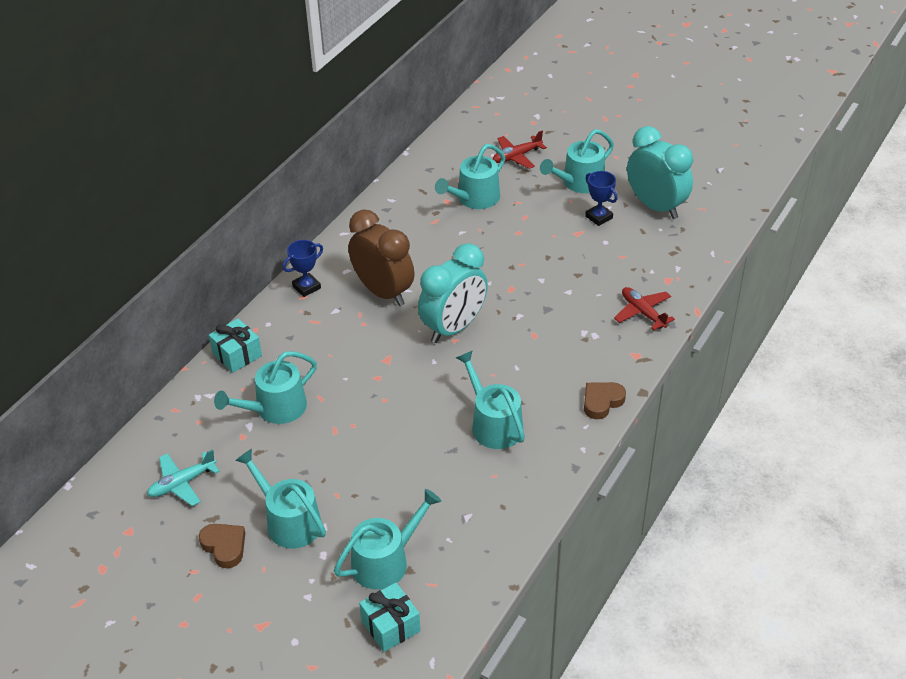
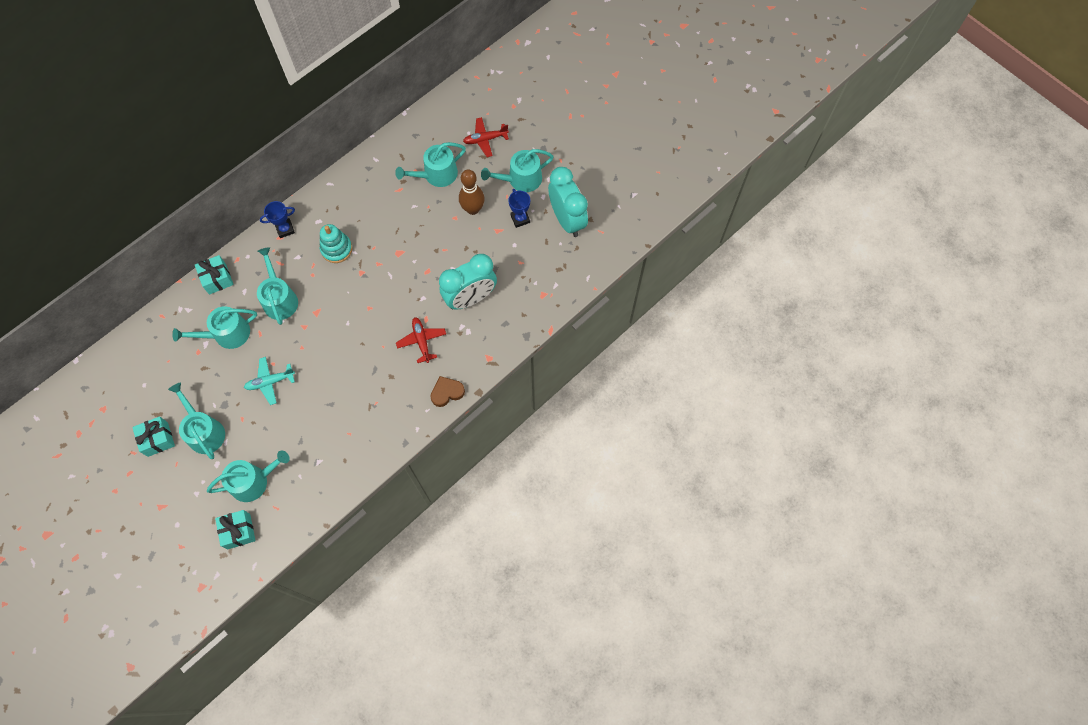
camera: 15 degrees right, 25 degrees up
turquoise plane [147,449,220,506] -> turquoise plane moved to [244,357,295,405]
brown heart [199,524,245,568] -> turquoise gift [132,417,175,457]
brown clock [348,209,414,306] -> turquoise stacking toy [320,224,352,263]
turquoise clock [418,243,488,343] -> turquoise clock moved to [439,254,497,310]
turquoise watering can [456,350,525,449] -> turquoise watering can moved to [257,247,298,325]
red plane [614,287,675,330] -> red plane moved to [396,317,446,363]
none -> brown bowling pin [459,169,485,215]

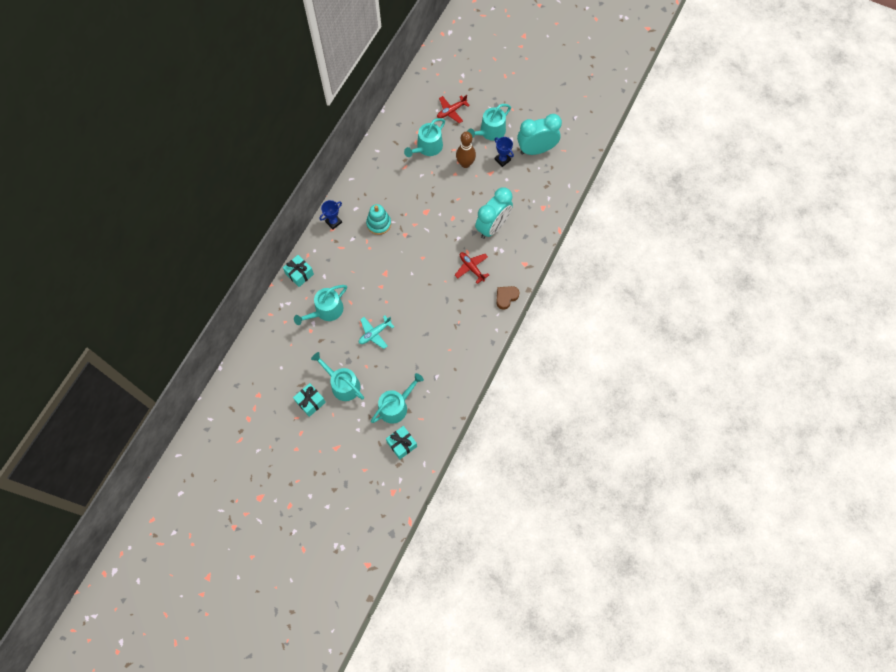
camera: 20 degrees left, 0 degrees up
turquoise watering can [257,247,298,325] -> none
turquoise clock [548,167,588,237] -> turquoise clock turned 60 degrees counterclockwise [517,114,562,155]

